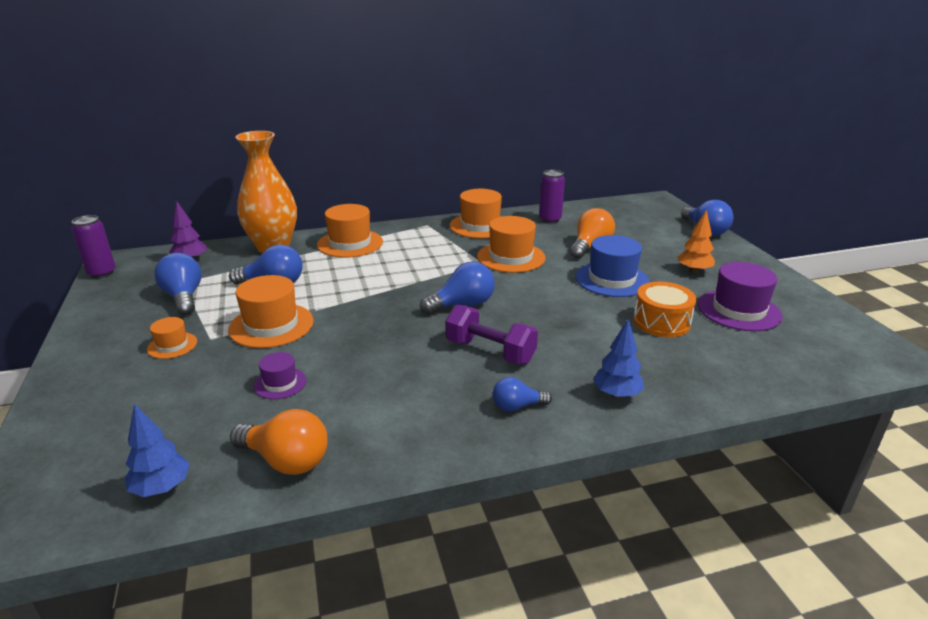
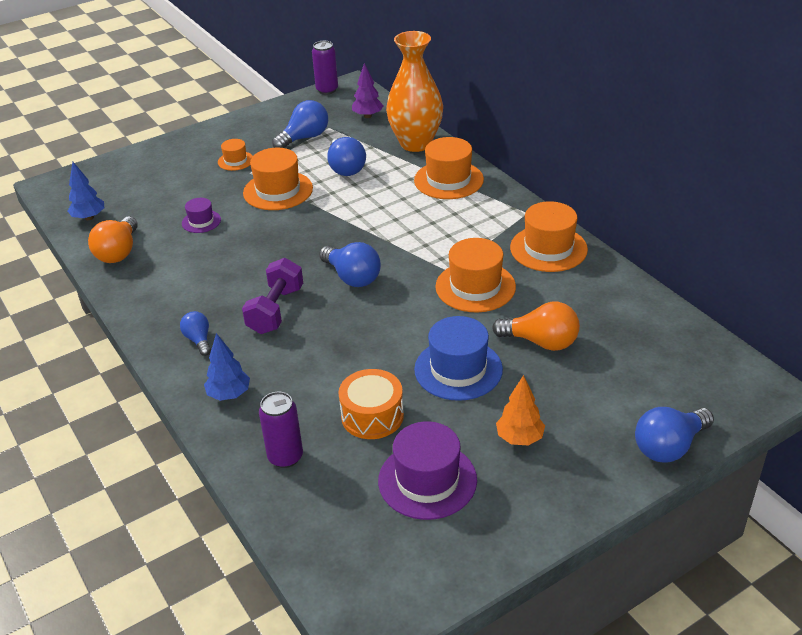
camera: 75 degrees right, 10 degrees up
purple can [539,170,565,224] -> purple can moved to [259,392,303,468]

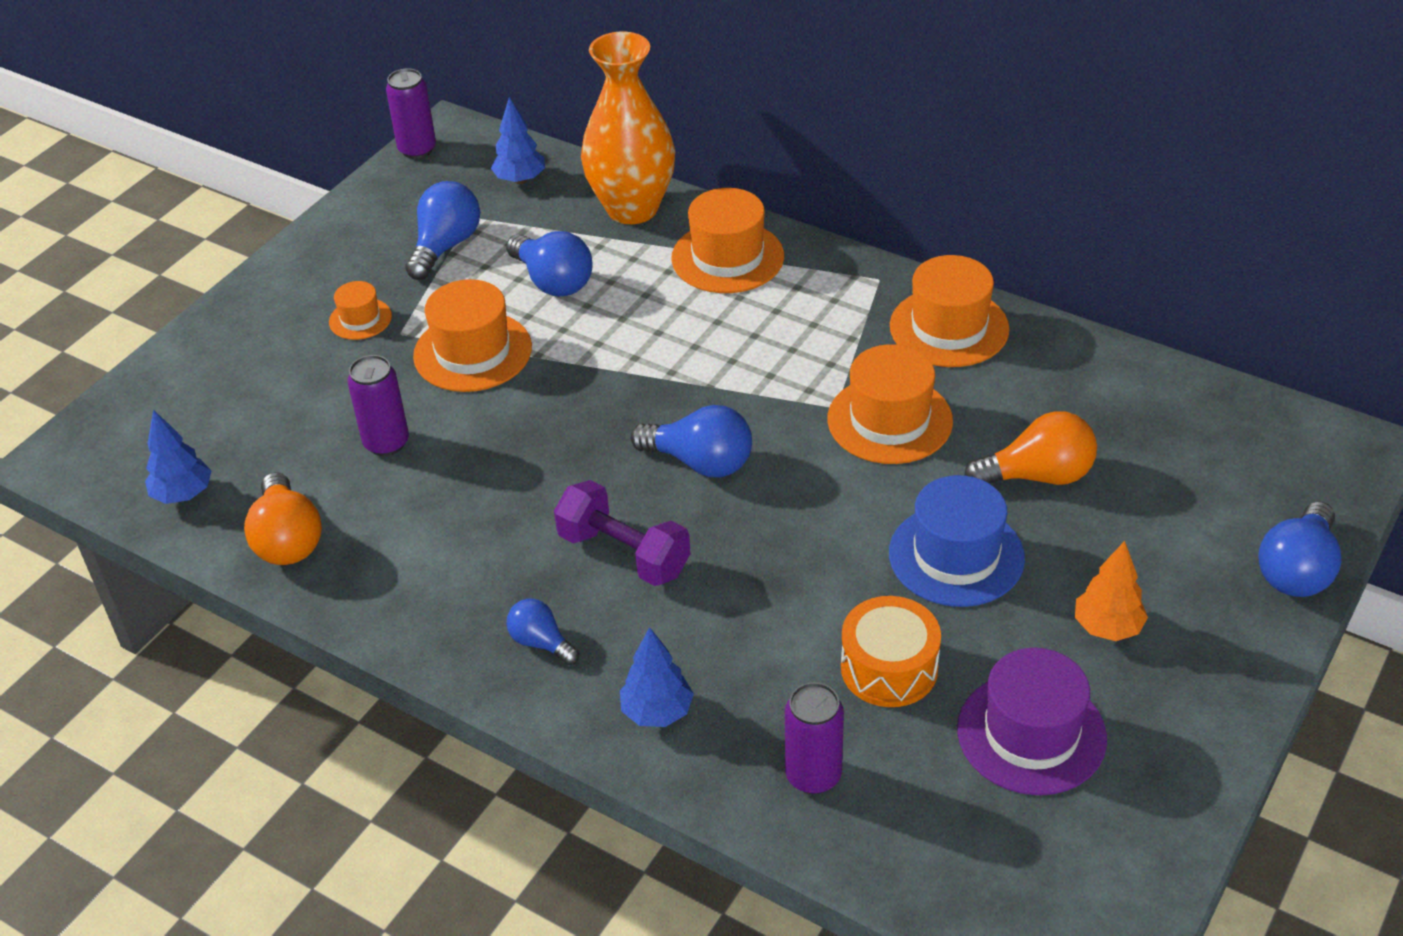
camera: 25 degrees left, 5 degrees up
purple hat [182,198,221,233] -> purple can [347,355,409,456]
purple dumbbell [242,258,303,334] -> purple dumbbell turned 45 degrees counterclockwise [554,480,691,586]
purple tree [352,63,383,118] -> blue tree [491,97,545,184]

